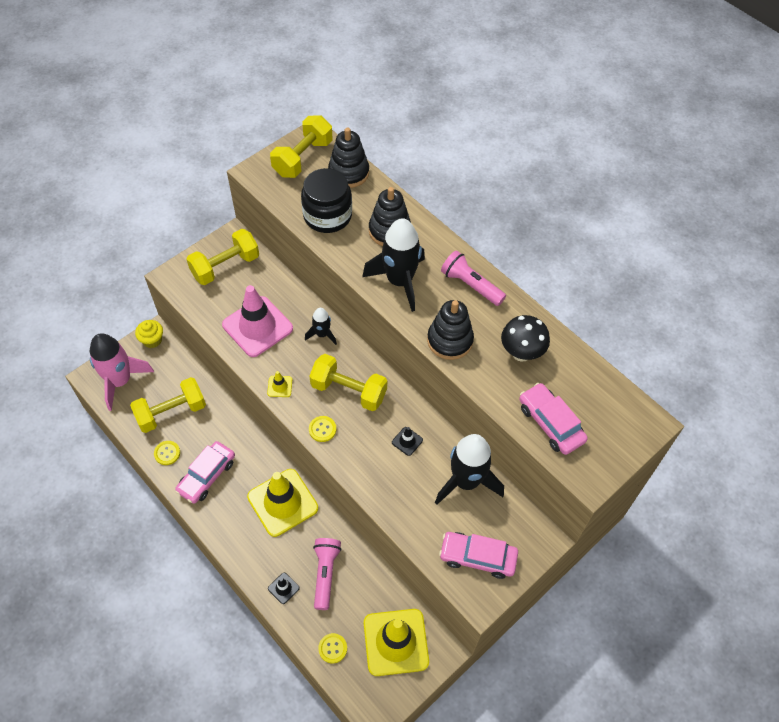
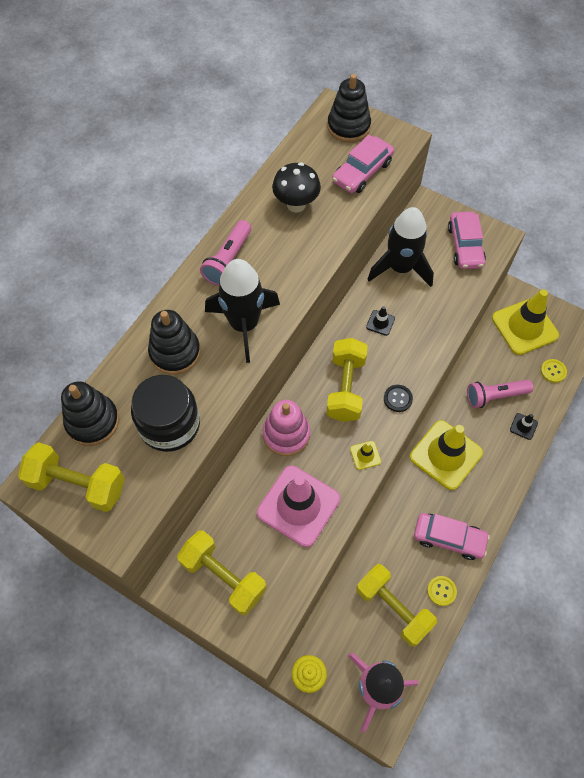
camera: 105 degrees left, 5 degrees up
black rocket [305,308,337,345] -> pink stacking toy [263,400,310,456]
yellow button [309,416,336,442] -> black button [384,385,413,412]
black stacking toy [427,300,474,360] -> black stacking toy moved to [327,74,371,143]

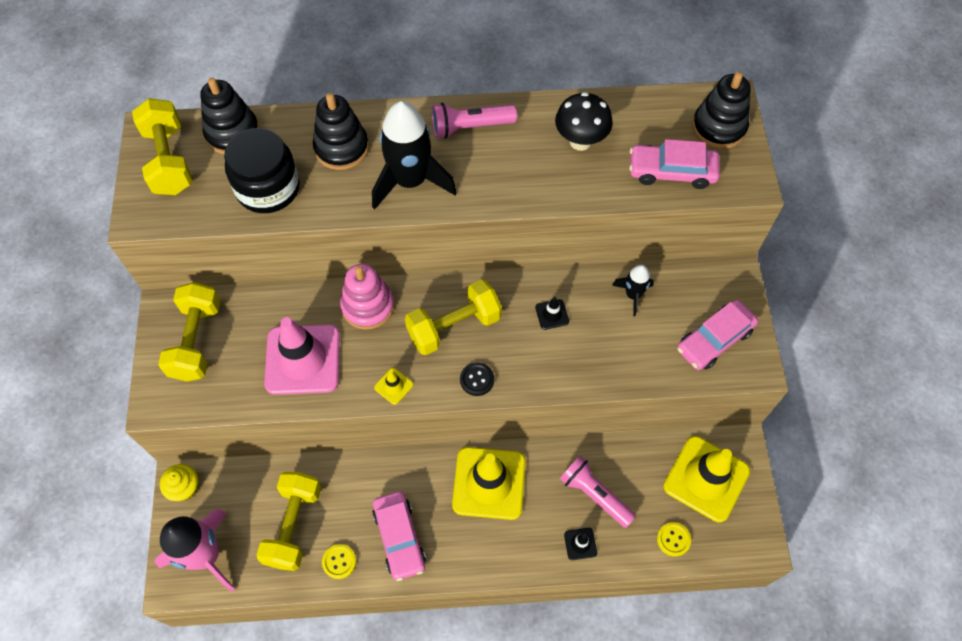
camera: 55 degrees right, 0 degrees up
black rocket [367,207,434,287] -> black rocket [612,265,654,316], size x0.52

